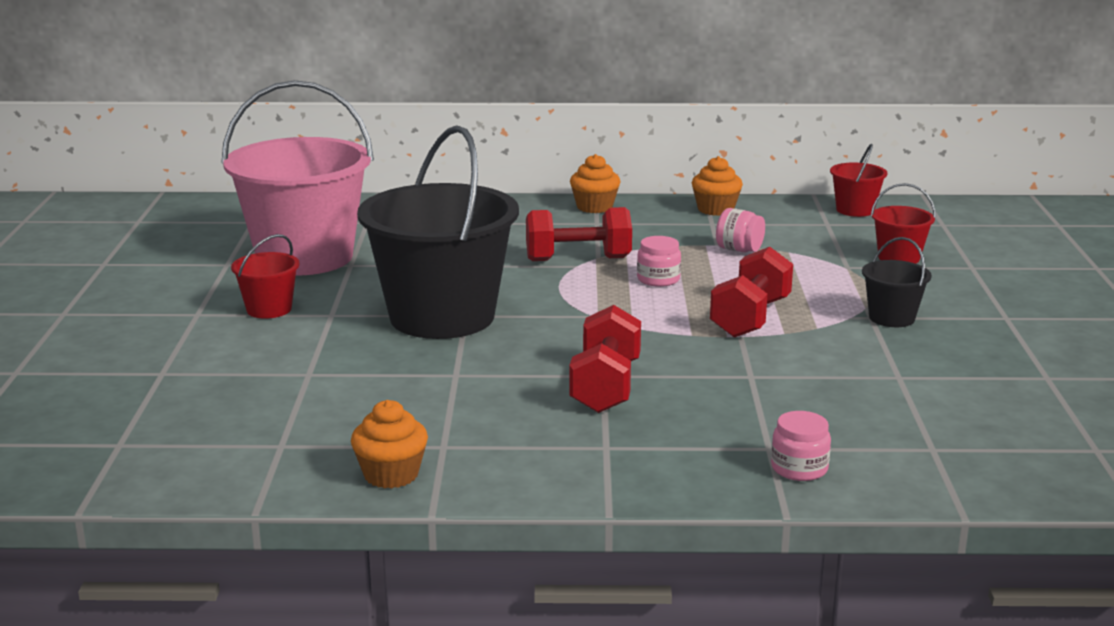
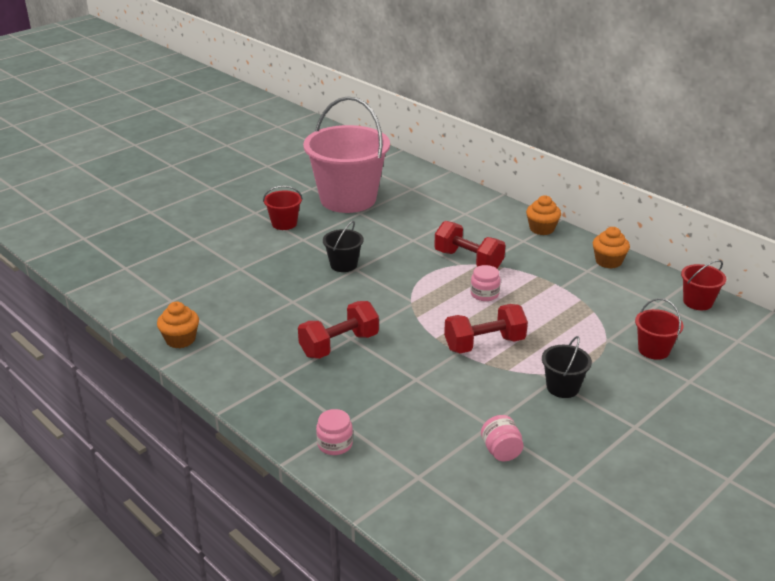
camera: 45 degrees right, 10 degrees up
black bucket [357,125,519,339] -> black bucket [323,221,364,272], size x0.43
pink jar [716,208,765,252] -> pink jar moved to [481,415,524,461]

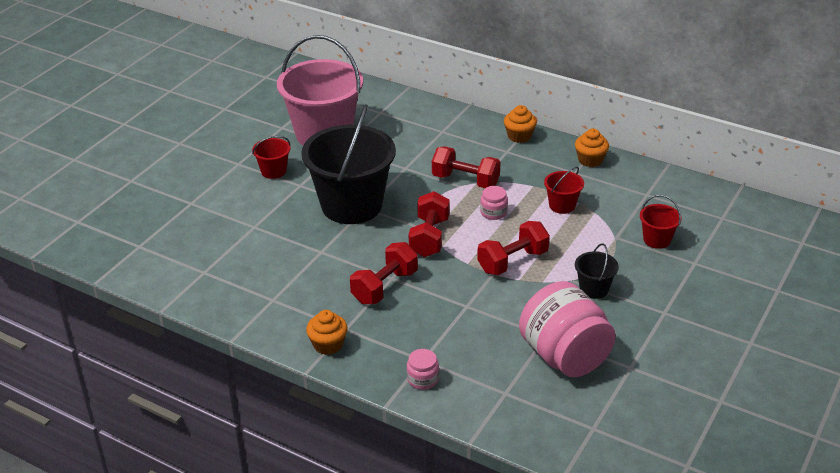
camera: 15 degrees left, 5 degrees up
orange cupcake [157,302,199,348] -> orange cupcake moved to [306,310,348,355]
black bucket [323,221,364,272] -> black bucket [301,104,396,224], size x2.32
pink jar [481,415,524,461] -> pink jar [519,281,616,377], size x2.39
red bucket [681,260,726,310] -> red bucket moved to [544,167,584,214]
none -> red dumbbell [409,191,449,257]

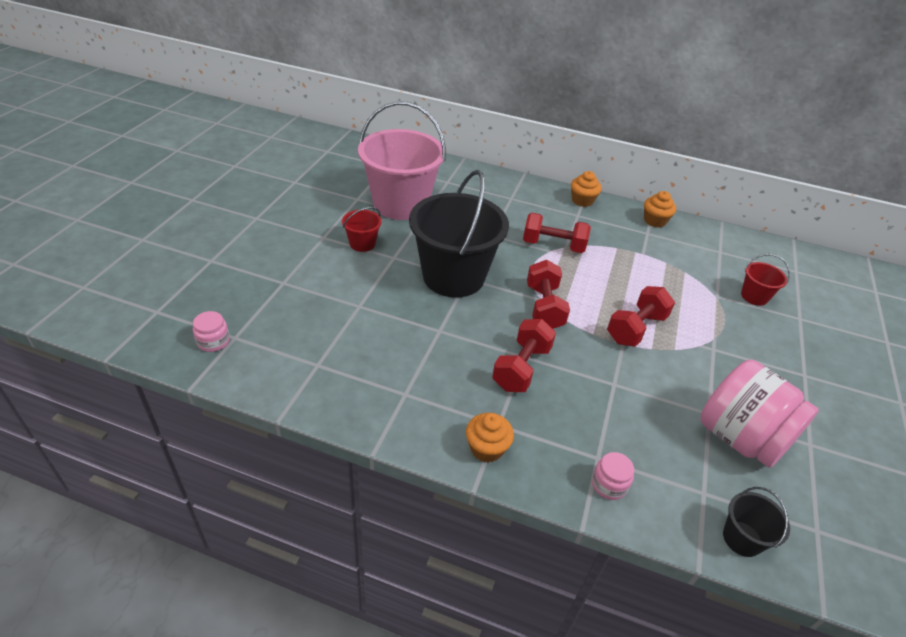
camera: 15 degrees left, 5 degrees up
pink jar [480,186,508,220] -> pink jar moved to [193,311,230,352]
red bucket [544,167,584,214] -> none
black bucket [575,243,619,299] -> black bucket moved to [723,487,790,557]

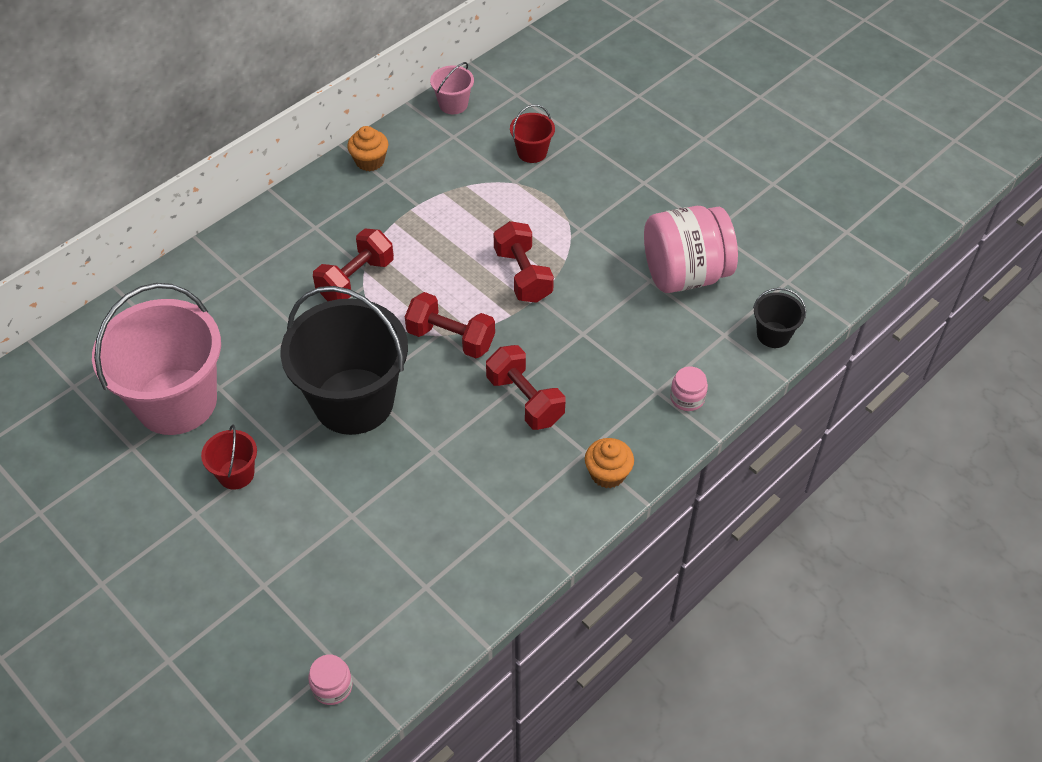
camera: 60 degrees left, 10 degrees up
orange cupcake [571,171,602,207] -> none
none -> pink bucket [430,62,474,114]

